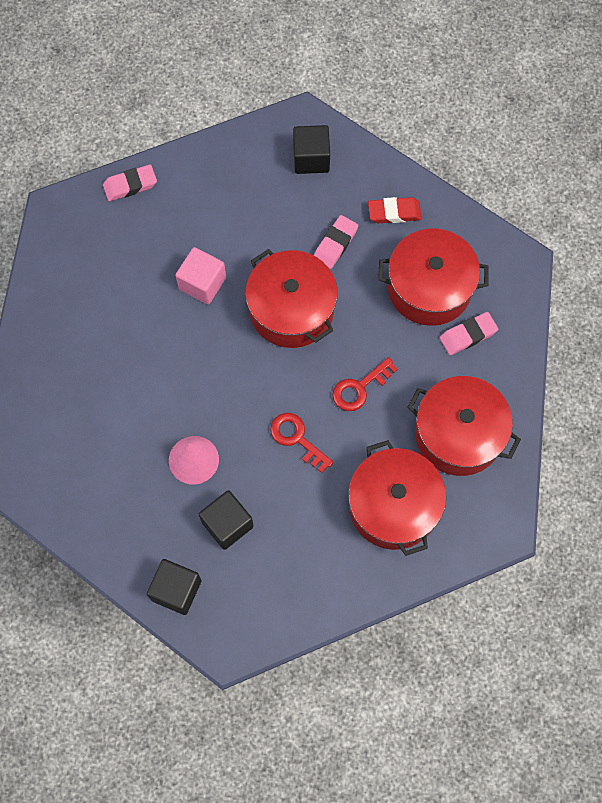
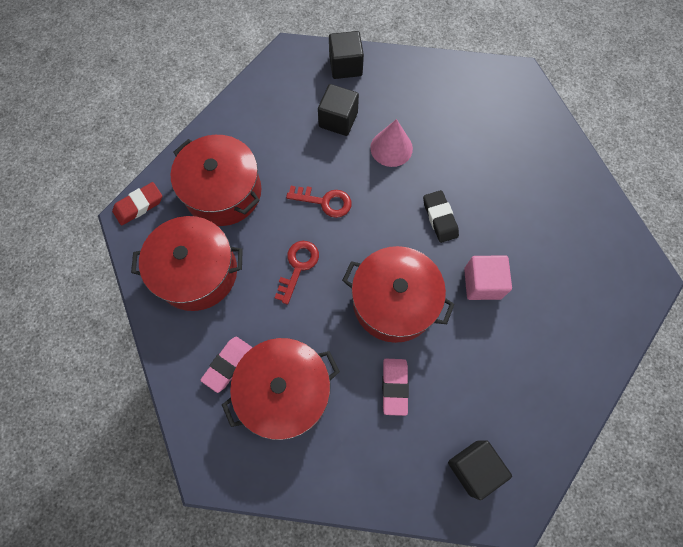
camera: 150 degrees right, 0 degrees up
pink eraser [103,165,157,201] -> none
red eraser [368,197,422,223] -> red eraser moved to [112,182,162,226]
none -> black eraser [423,190,459,243]

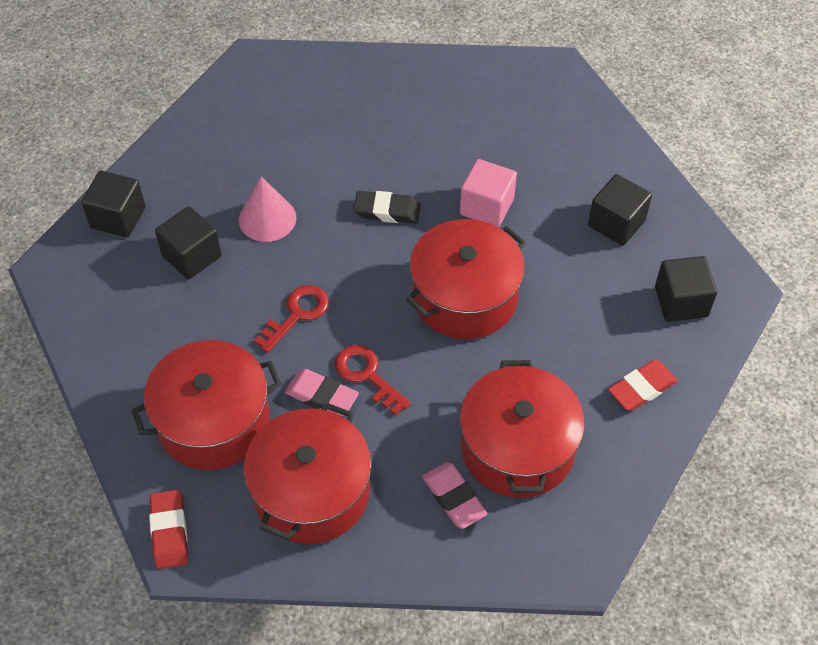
camera: 65 degrees left, 15 degrees down
pink eraser [382,359,409,416] -> pink eraser moved to [285,369,359,416]
none -> black cube [588,174,652,246]
none -> red eraser [608,360,678,411]

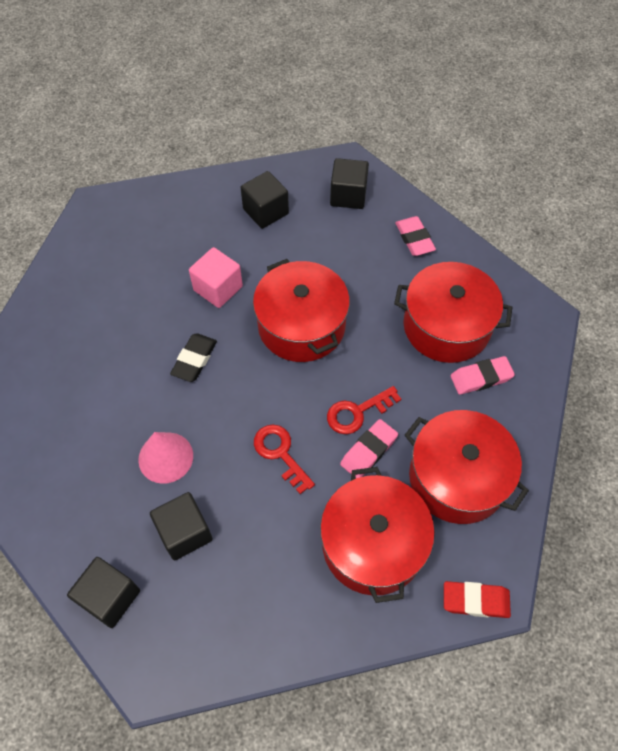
camera: 75 degrees left, 5 degrees up
red eraser [608,360,678,411] -> pink eraser [395,216,436,256]

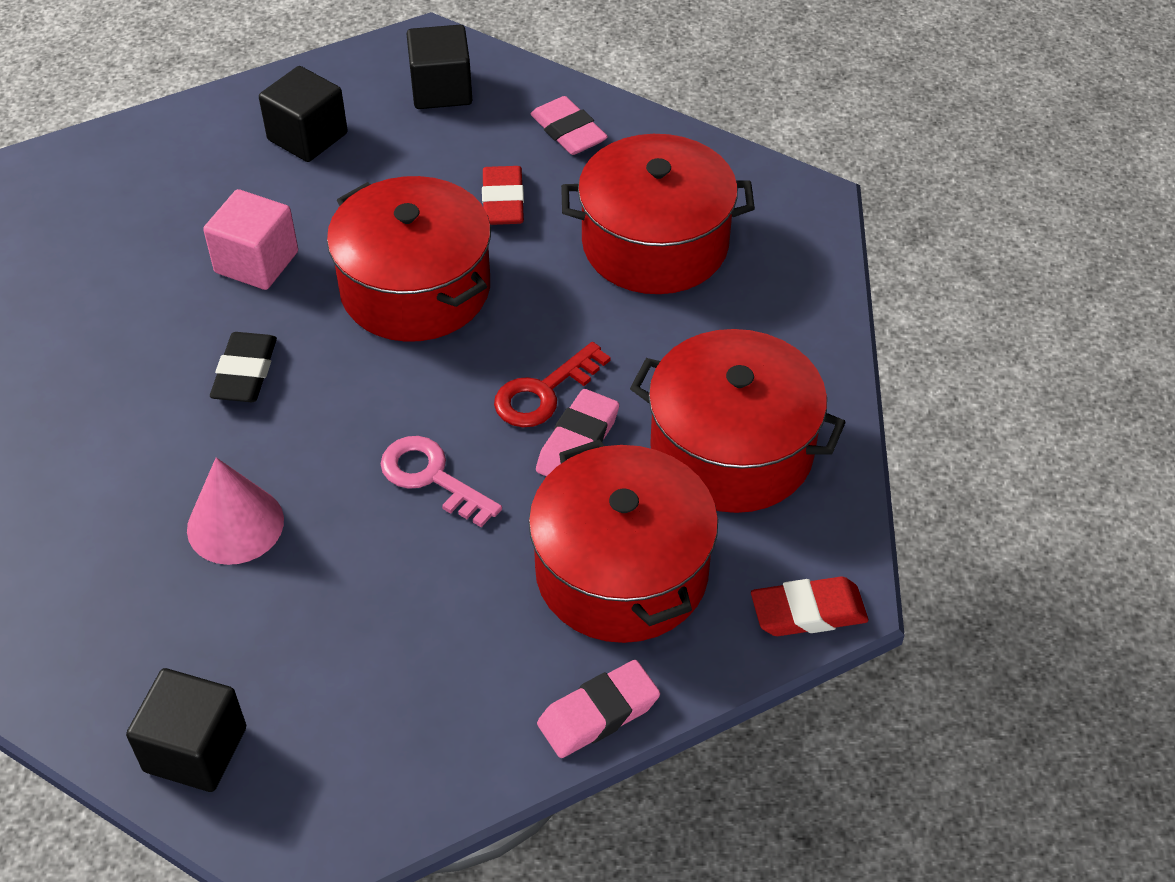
camera: 15 degrees left, 10 degrees down
black cube [150,492,212,560] -> none
red key [254,425,315,494] -> pink key [381,436,502,527]
pink eraser [451,356,515,395] -> pink eraser moved to [537,660,660,758]
none -> red eraser [482,166,524,225]

